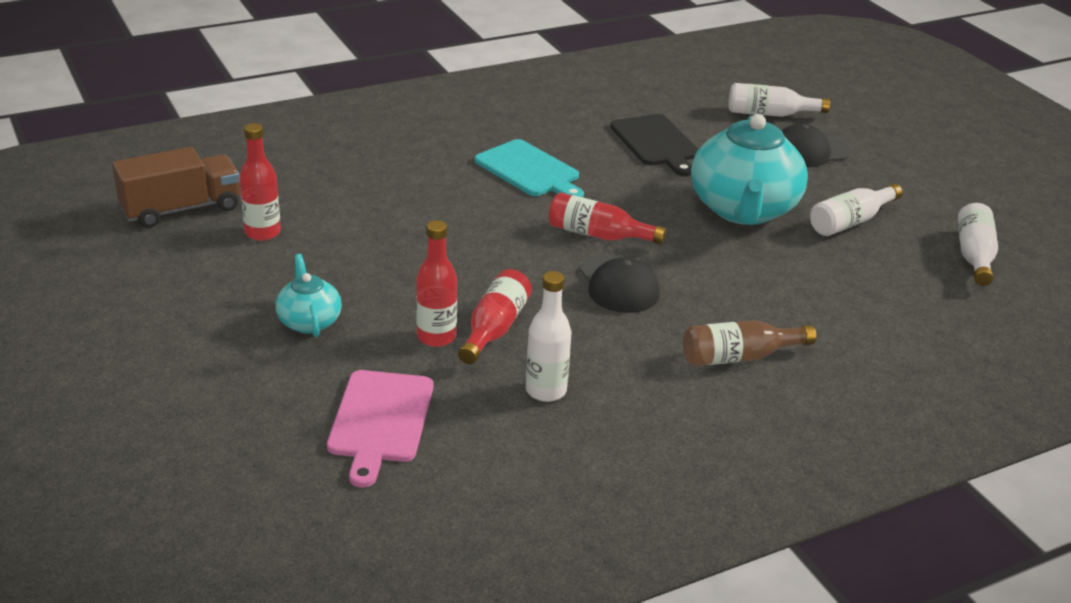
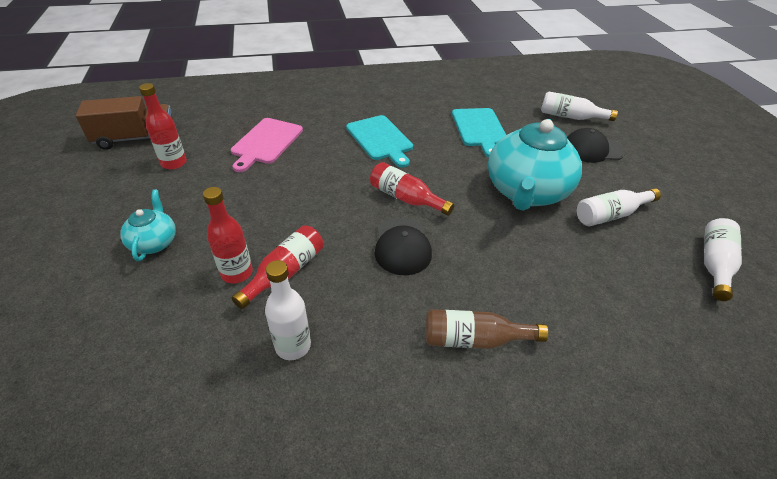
camera: 15 degrees right, 10 degrees up
pink cutting board [327,370,433,488] -> pink cutting board moved to [231,118,303,172]
black cutting board [610,114,699,176] -> turquoise cutting board [452,108,506,157]

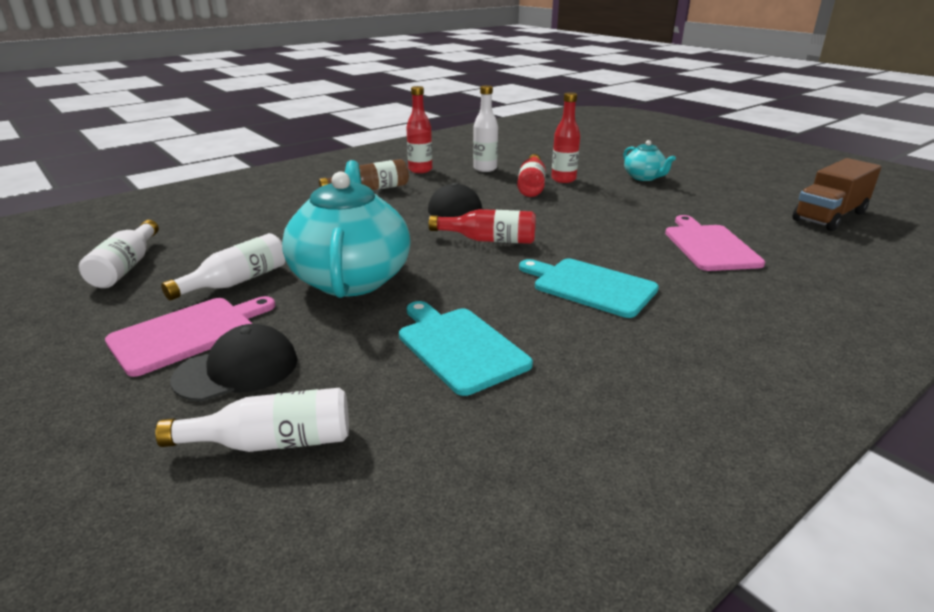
camera: 155 degrees right, 15 degrees down
red bottle [139,83,187,170] -> red bottle moved to [406,86,432,173]
none -> pink cutting board [105,296,275,377]

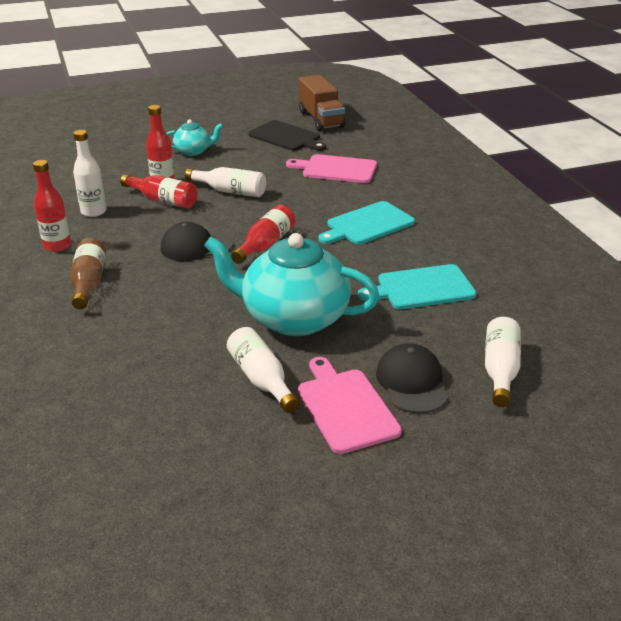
camera: 70 degrees left, 5 degrees up
white bottle [79,220,159,288] -> white bottle moved to [185,167,266,197]
none -> black cutting board [248,120,326,151]

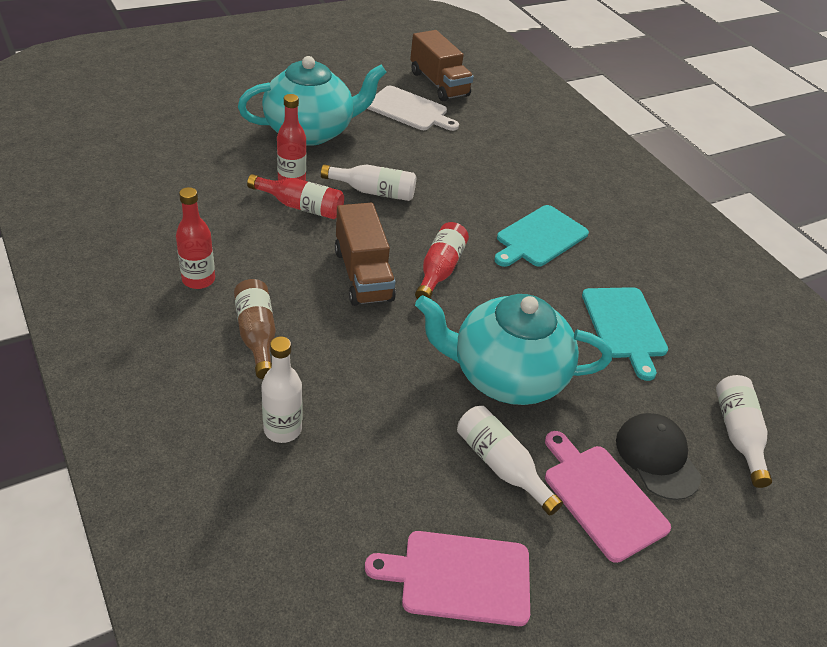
camera: 15 degrees left, 10 degrees up
white bottle [73,130,107,217] -> white bottle moved to [261,337,302,443]
black cap [161,222,234,261] -> brown truck [335,203,396,306]
turquoise teapot [167,120,223,156] -> turquoise teapot [238,56,387,146], size x2.07
black cutting board [248,120,326,151] -> white cutting board [367,86,459,131]
pink cutting board [286,154,377,183] -> pink cutting board moved to [365,531,530,626]
turquoise cutting board [358,264,477,309] -> turquoise cutting board turned 75 degrees counterclockwise [582,287,668,381]

